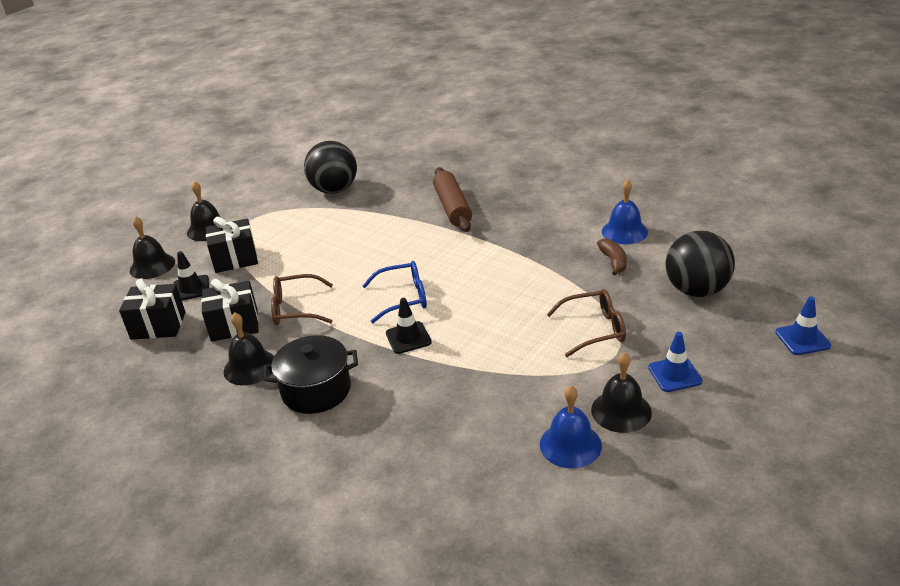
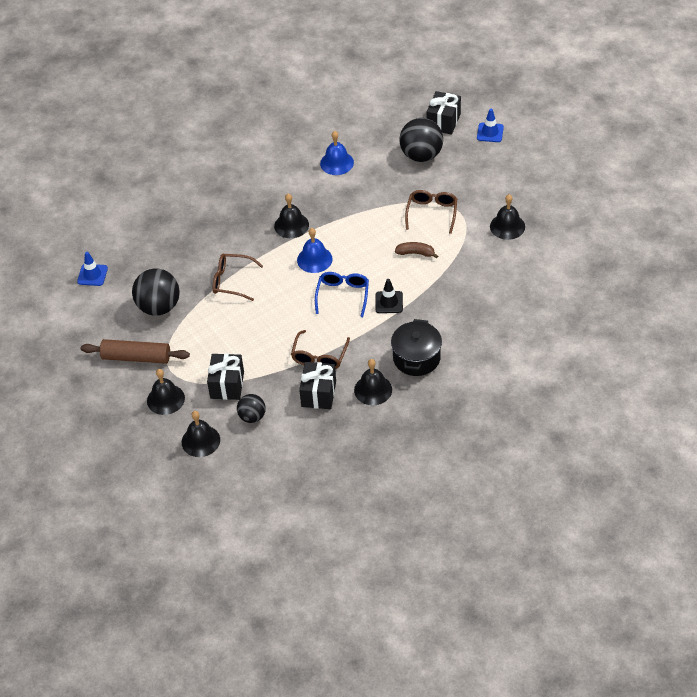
camera: 70 degrees left, 15 degrees up
black gift [119,278,185,340] -> black gift moved to [427,91,461,135]
black traffic cone [173,251,209,300] -> black ball [237,394,266,423]
brown rolling pin [433,167,472,232] -> brown rolling pin moved to [81,339,190,364]
blue bell [540,386,602,468] -> blue bell moved to [297,228,333,273]
brown banana [597,238,627,276] -> brown banana moved to [395,242,438,259]
blue traffic cone [648,332,703,392] -> blue traffic cone moved to [77,252,108,286]
none -> brown glasses [213,253,263,301]
none -> black bell [274,194,309,238]

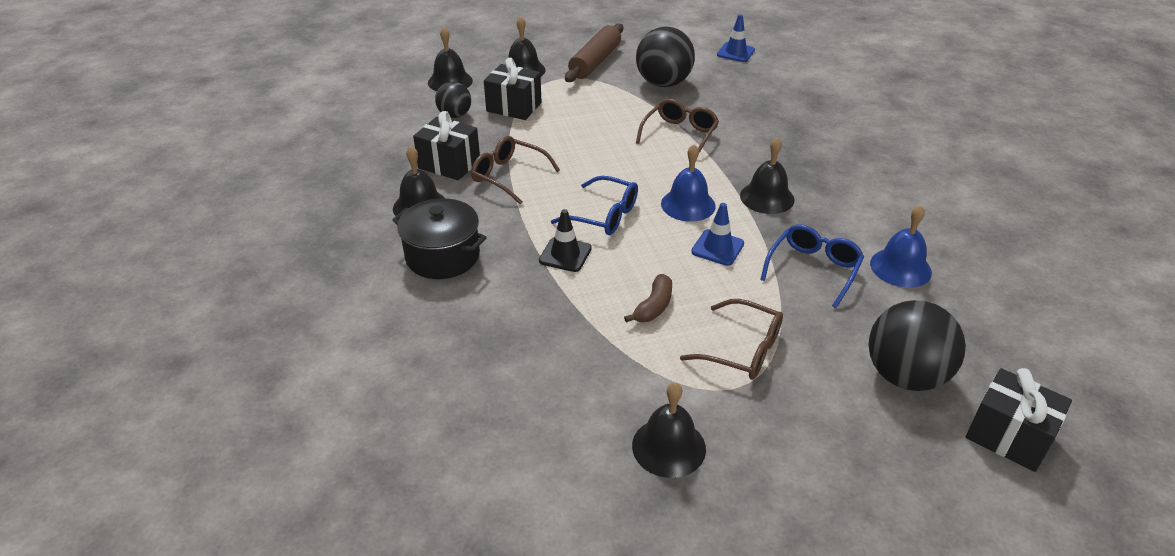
camera: 105 degrees right, 10 degrees down
blue traffic cone [477,109,504,142] -> blue traffic cone moved to [691,203,744,266]
none -> blue glasses [760,224,864,308]

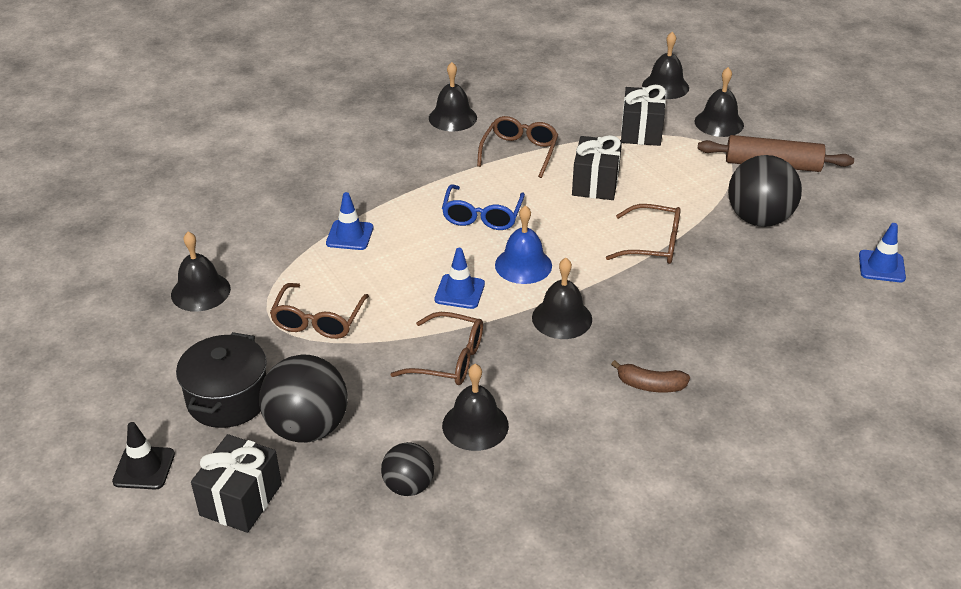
camera: 75 degrees right, 0 degrees up
black pot [392,198,487,279] -> black pot moved to [176,332,267,428]
black gift [413,111,480,180] -> black gift moved to [572,135,622,200]
black ball [435,82,471,118] -> black ball moved to [381,442,434,496]
black traffic cone [539,209,592,272] -> black traffic cone moved to [112,422,175,489]
brown banana [624,274,672,323] -> brown banana moved to [611,360,690,392]
blue glasses [760,224,864,308] -> brown glasses [390,312,483,385]
blue bell [870,205,932,288] -> black bell [442,364,509,451]
none -> blue traffic cone [326,192,374,250]

